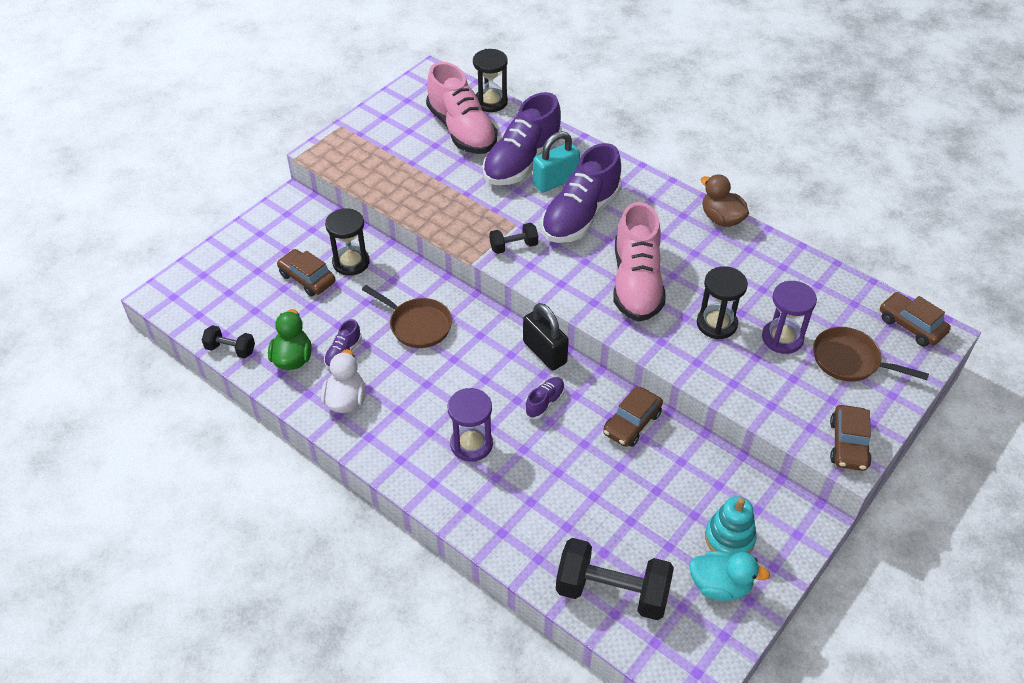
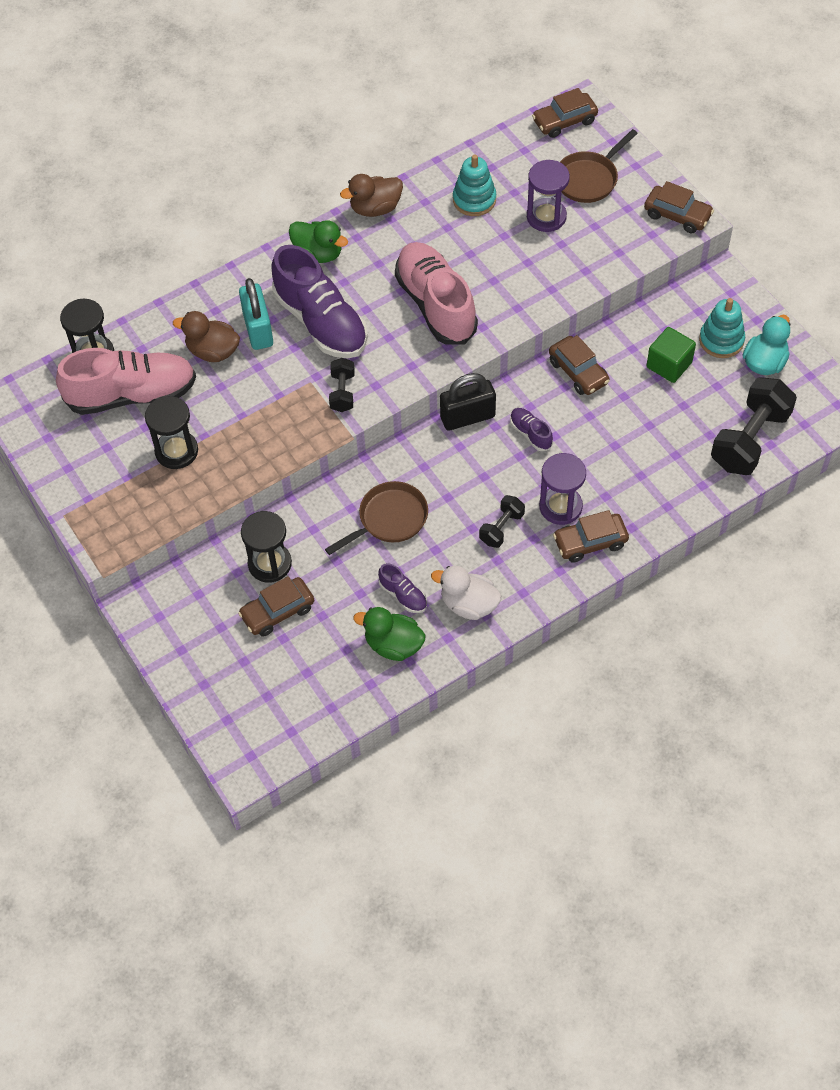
camera: 70 degrees left, 10 degrees up
black dumbbell [202,325,255,359] -> black dumbbell moved to [479,495,525,548]
purple shoe [483,92,562,185] -> brown duck [173,311,240,362]
pink shoe [613,202,666,322] -> pink shoe turned 135 degrees counterclockwise [395,242,478,345]
black hourglass [697,266,748,339] -> black hourglass moved to [145,396,198,469]
none -> green duck [289,220,348,263]
none -> turquoise stacking toy [453,154,496,216]
none -> brown car [553,510,629,563]
none -> green cube [647,327,696,383]

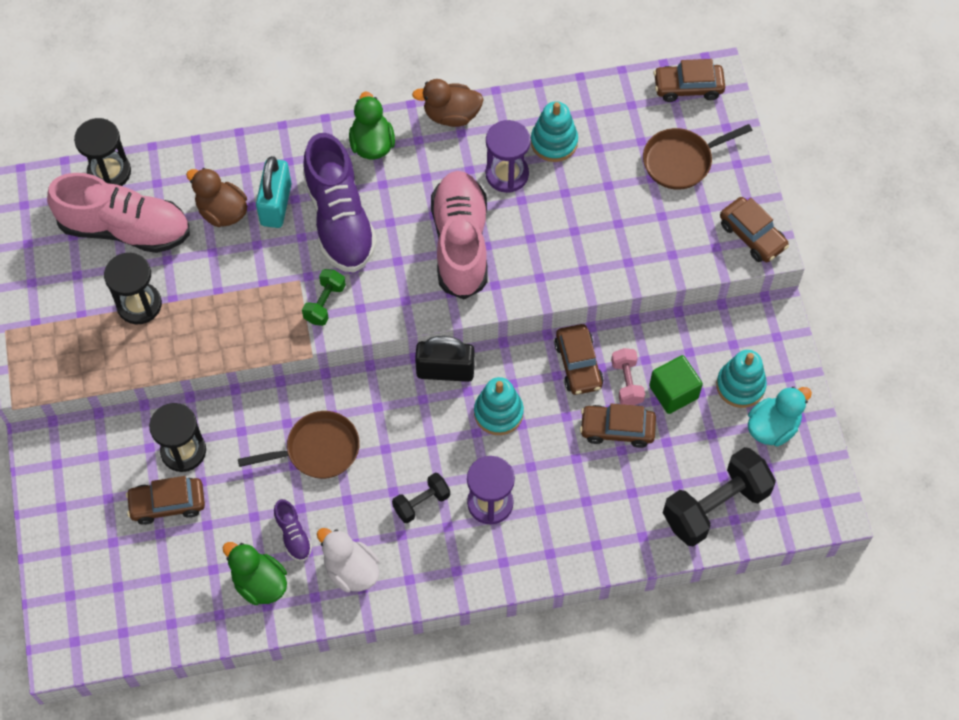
camera: 20 degrees right, 5 degrees up
green duck [289,220,348,263] -> green duck turned 150 degrees counterclockwise [349,91,395,159]
black dumbbell [329,358,355,412] -> green dumbbell [302,269,346,326]
purple shoe [510,408,553,451] -> turquoise stacking toy [474,377,524,435]
purple hourglass [527,160,570,232] -> purple hourglass moved to [486,120,531,193]
brown car [553,510,629,563] -> brown car moved to [580,403,656,448]
none -> pink dumbbell [611,348,645,405]

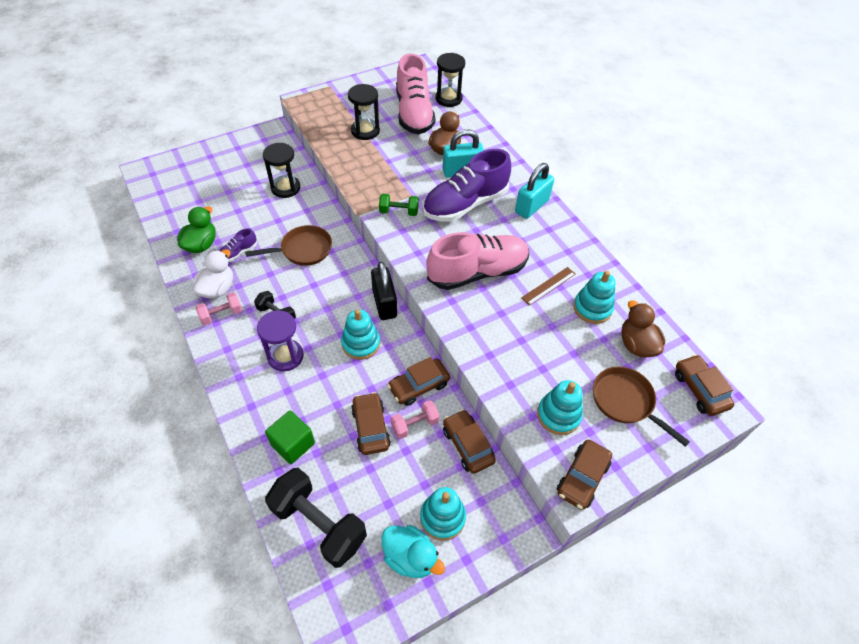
camera: 70 degrees right, 10 degrees down
brown car [126,476,205,525] -> brown car moved to [443,409,496,474]
brown pan [238,411,360,479] -> brown pan turned 75 degrees counterclockwise [245,225,332,266]
green duck [349,91,395,159] -> turquoise padlock [515,163,554,219]
brown duck [412,79,484,127] -> brown duck moved to [621,300,665,358]
purple hourglass [486,120,531,193] -> brown ruler [521,267,576,306]
green cube [649,355,703,414] -> green cube moved to [265,410,315,464]
none -> pink dumbbell [195,292,242,325]
none -> turquoise stacking toy [537,380,583,435]

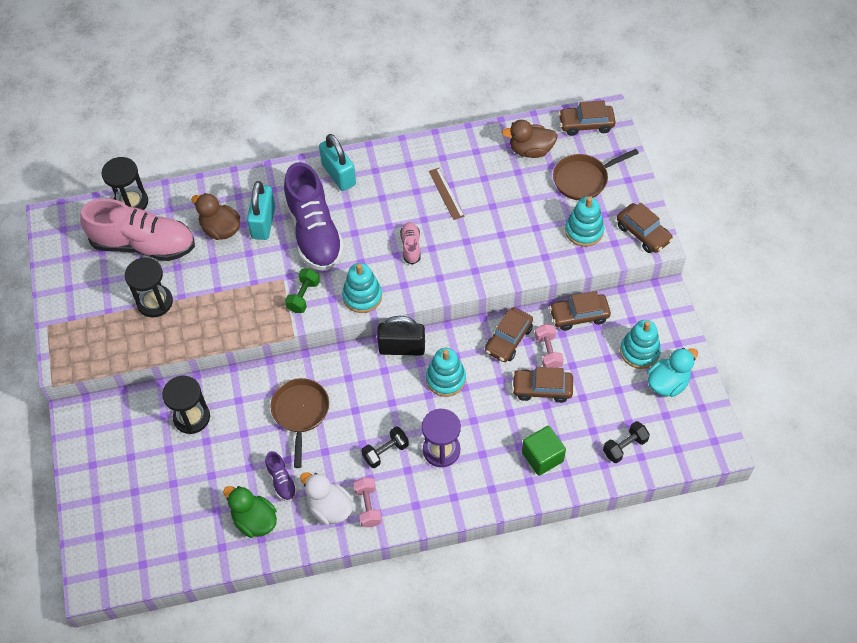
camera: 70 degrees left, 5 degrees up
black dumbbell [265,468,367,568] -> black dumbbell [603,421,650,463], size x0.52
brown car [387,357,450,406] -> brown car turned 45 degrees clockwise [485,307,533,362]
pink shoe [426,232,529,290] -> pink shoe [400,222,421,265], size x0.43
turquoise stacking toy [573,271,616,324] -> turquoise stacking toy moved to [342,263,382,313]

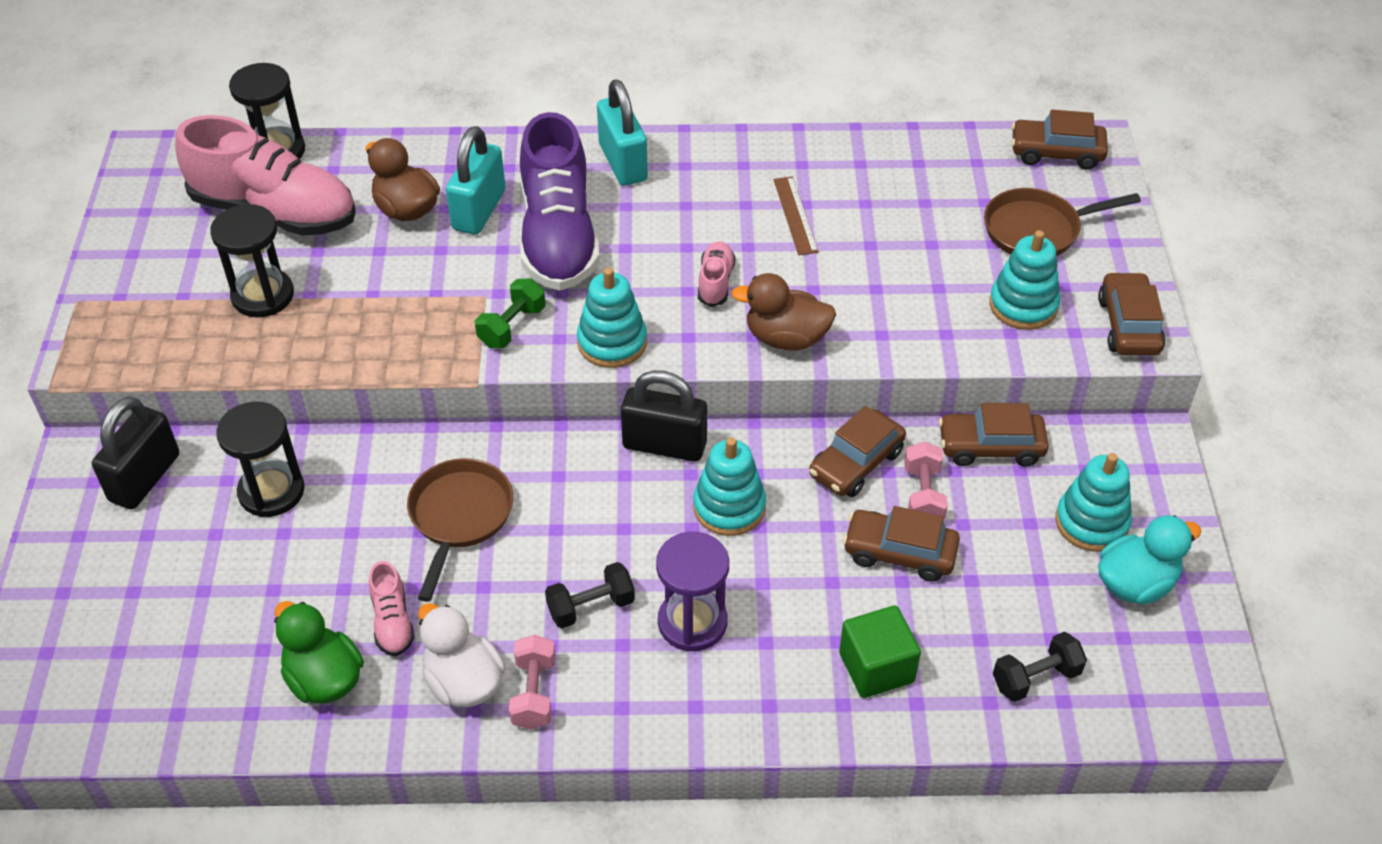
camera: 10 degrees right, 10 degrees down
purple shoe [265,451,297,502] -> pink shoe [369,561,415,657]
brown duck [502,120,558,158] -> brown duck moved to [731,273,836,351]
brown car [617,203,673,253] -> brown car turned 150 degrees counterclockwise [1098,272,1165,355]
none -> black padlock [92,396,179,509]

